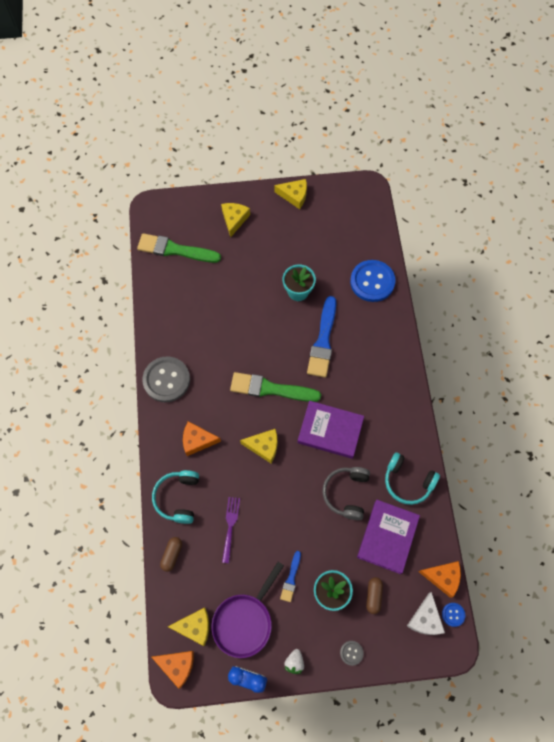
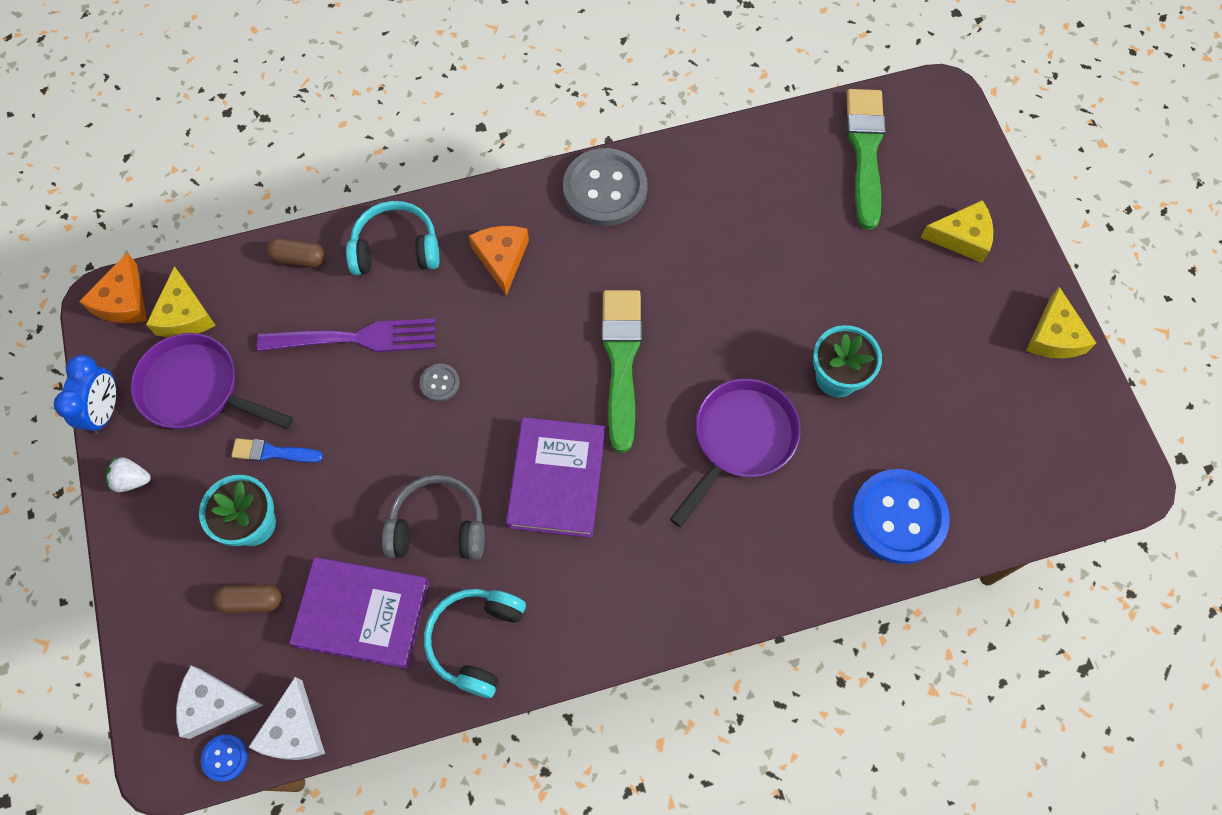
camera: 80 degrees right, 0 degrees up
purple fork [222,497,240,563] -> purple fork [257,318,435,352], size x1.53
yellow cheese [240,429,277,463] -> none
blue brush [307,296,336,378] -> purple pan [670,379,801,527]
grey button [340,641,364,666] -> grey button moved to [420,364,460,402]
orange cheese [419,561,461,598] -> white cheese [248,677,325,760]

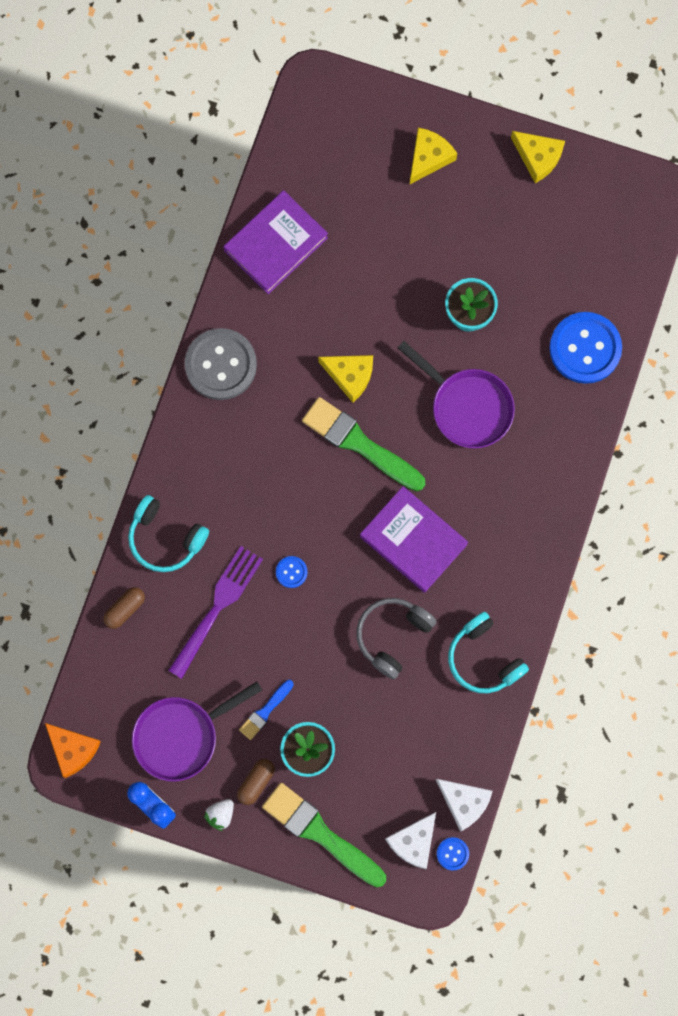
camera: 55 degrees left, 10 degrees up
yellow cheese [146,266,216,337] -> yellow cheese moved to [318,355,373,403]
brown capsule [213,584,281,613] -> brown capsule moved to [237,759,275,805]
purple book [289,557,429,669] -> purple book moved to [223,190,328,294]
turquoise headphones [346,201,439,275] -> turquoise headphones turned 90 degrees counterclockwise [128,495,209,572]
grey button [420,364,460,402] -> blue button [276,556,307,588]
orange cheese [469,226,529,296] -> none
purple pan [670,379,801,527] -> purple pan turned 150 degrees clockwise [398,341,515,448]
green brush [846,89,886,230] -> green brush moved to [262,783,386,887]

